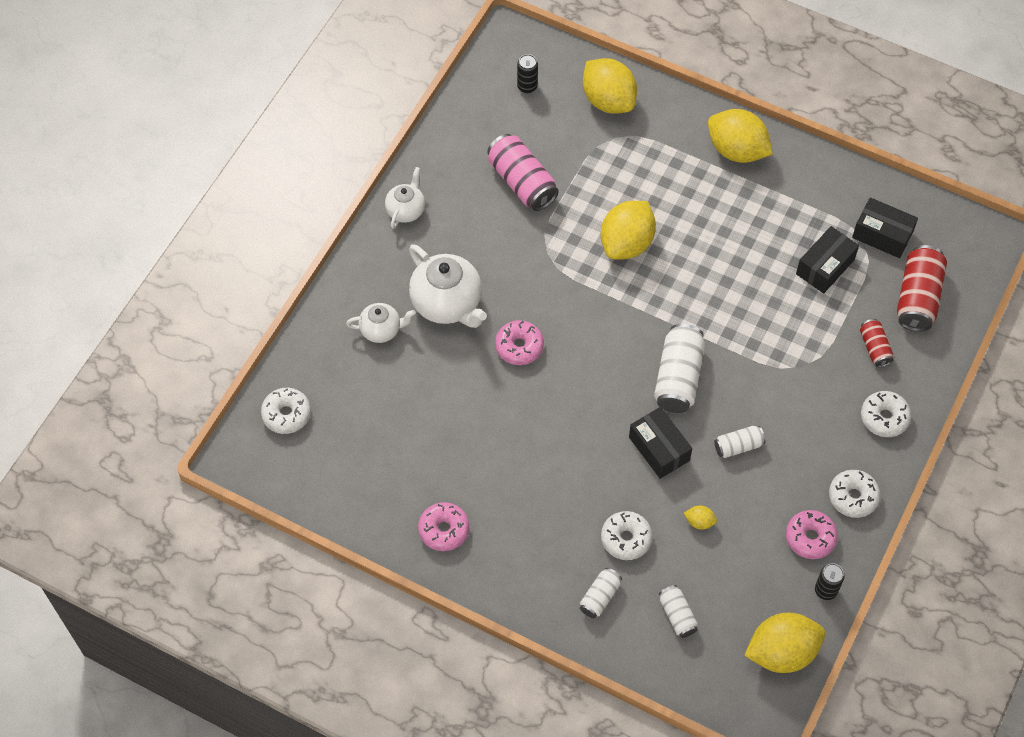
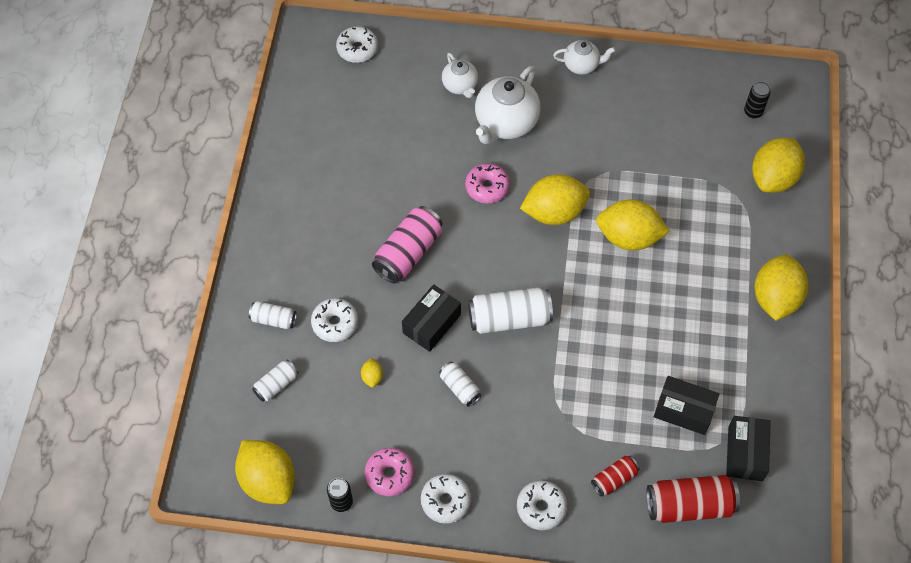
camera: 70 degrees right, 0 degrees up
pink donut [418,502,469,551] -> none
pink can [487,134,559,211] -> pink can moved to [372,206,442,284]
none -> yellow lemon [520,175,590,225]

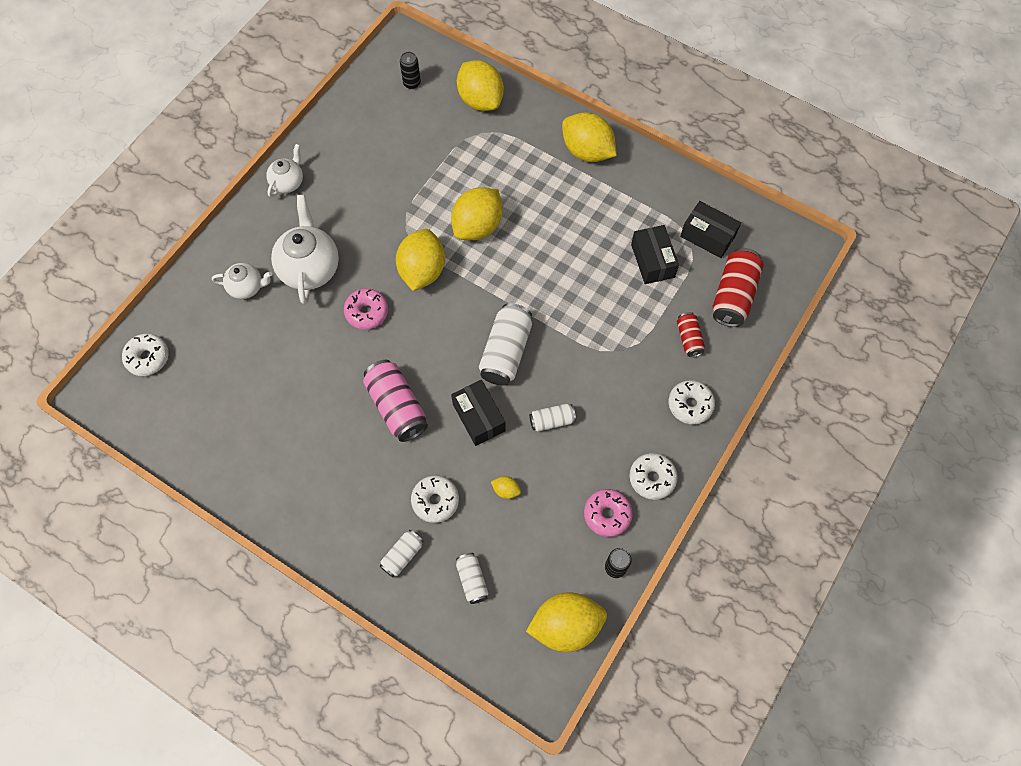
camera: 65 degrees left, 5 degrees up
white teapot [475,66,541,144] -> white teapot turned 150 degrees counterclockwise [271,195,339,305]
black box [654,376,719,435] -> black box turned 60 degrees counterclockwise [631,225,679,284]

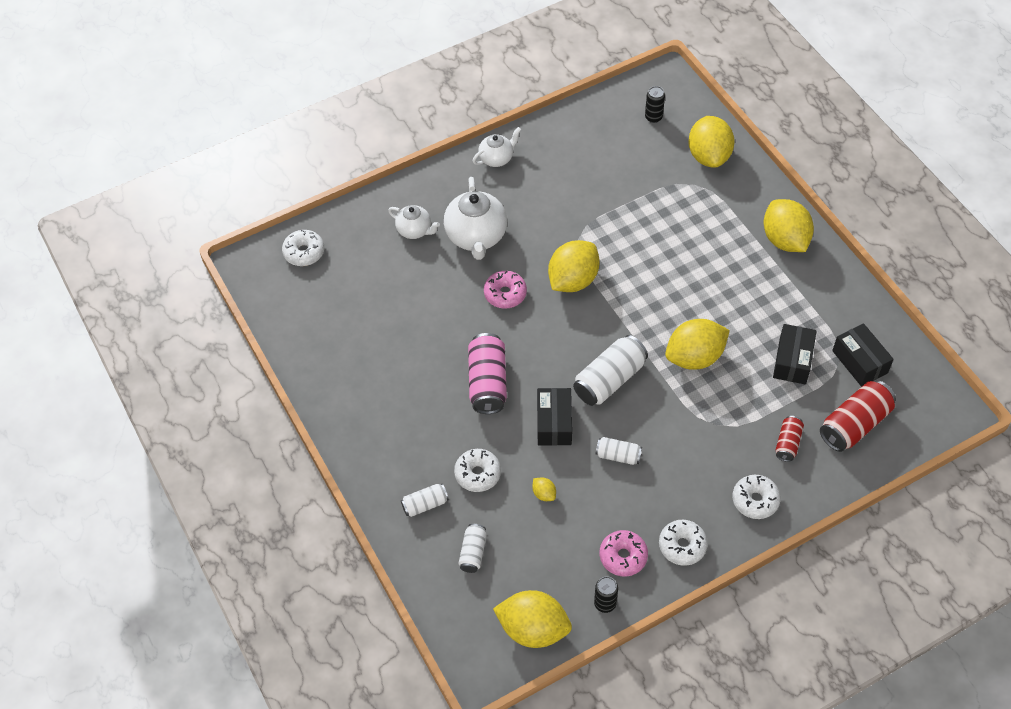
camera: 30 degrees right, 10 degrees down
white teapot [271,195,339,305] -> white teapot turned 150 degrees clockwise [444,177,507,260]
yellow lemon [451,187,502,240] -> yellow lemon moved to [665,319,730,370]

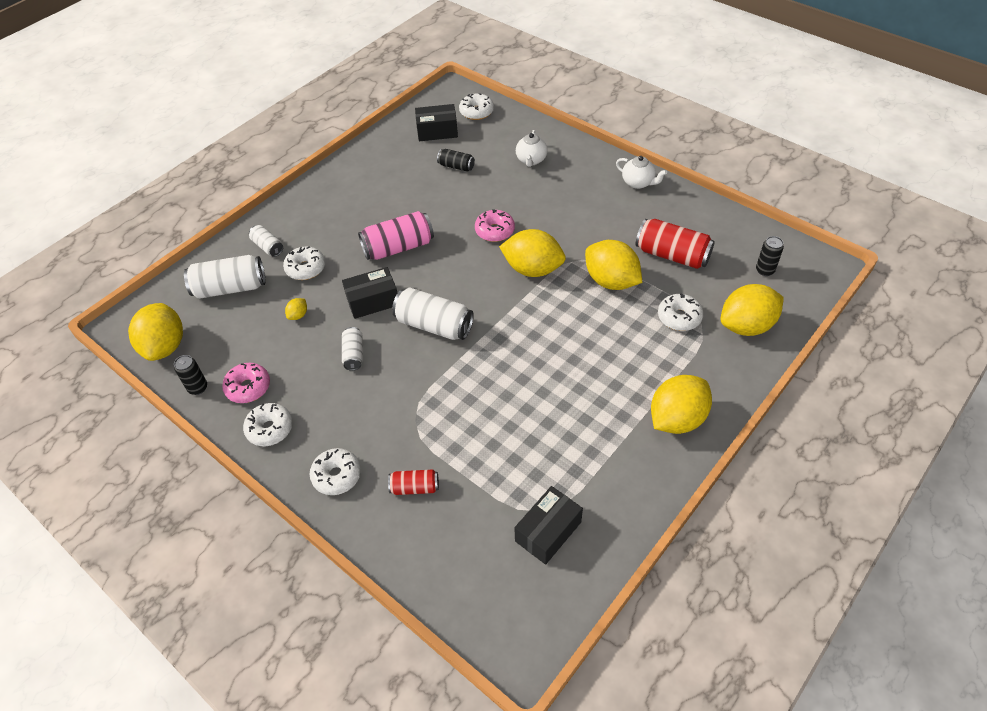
camera: 70 degrees right, 5 degrees down
white teapot [444,177,507,260] -> none
white can [459,524,487,573] -> white can [184,255,265,299], size x1.81
yellow lemon [665,319,730,370] -> yellow lemon moved to [585,240,642,290]
black box [773,324,817,384] -> black box moved to [415,104,458,141]
red can [820,380,896,452] -> red can moved to [635,219,715,269]
none -> black can [437,149,475,172]
none -> white donut [658,294,703,331]

